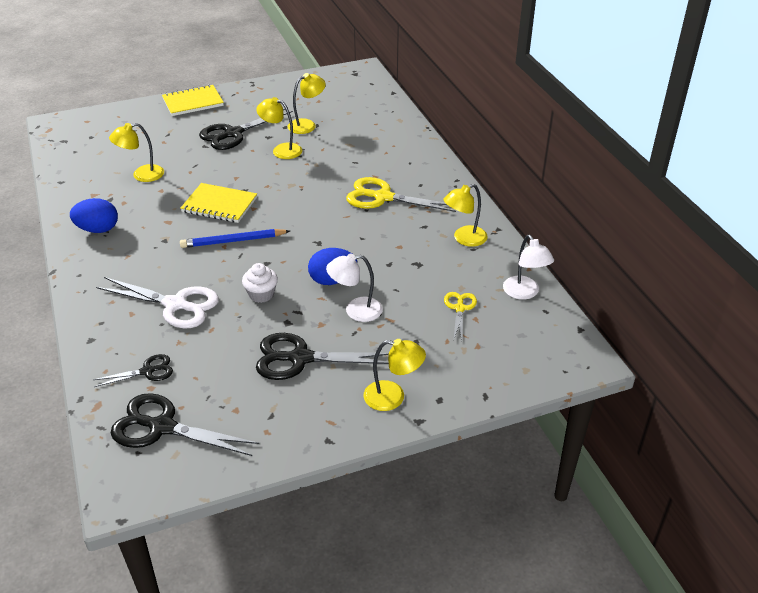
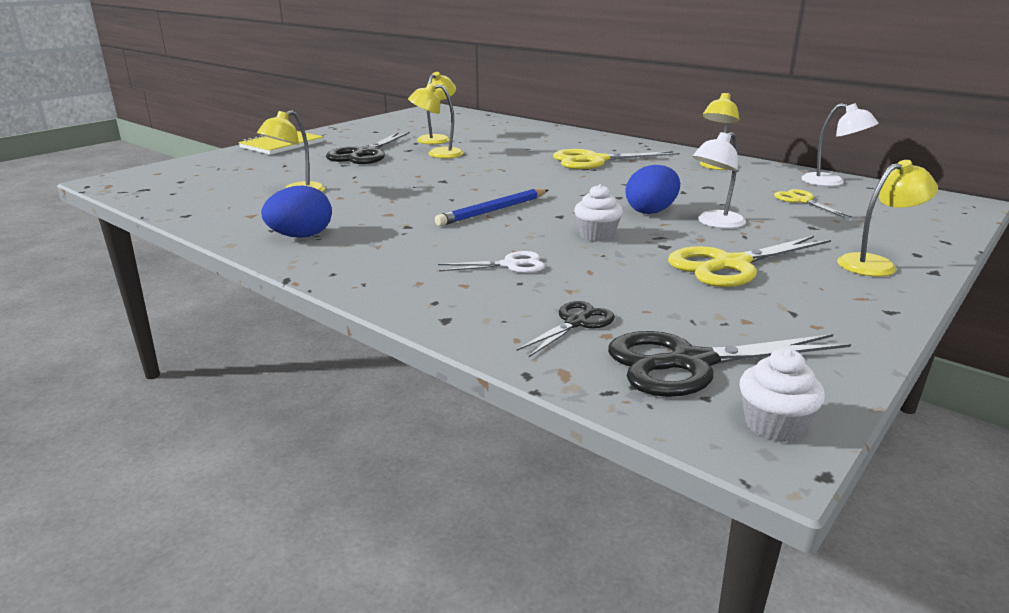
camera: 30 degrees left, 15 degrees down
white scissors [96,277,219,328] -> white scissors [438,251,545,273], size x0.55
yellow notebook [180,183,257,223] -> none
black scissors [256,333,389,380] -> yellow scissors [668,236,831,287]
none -> white cupcake [740,348,825,442]

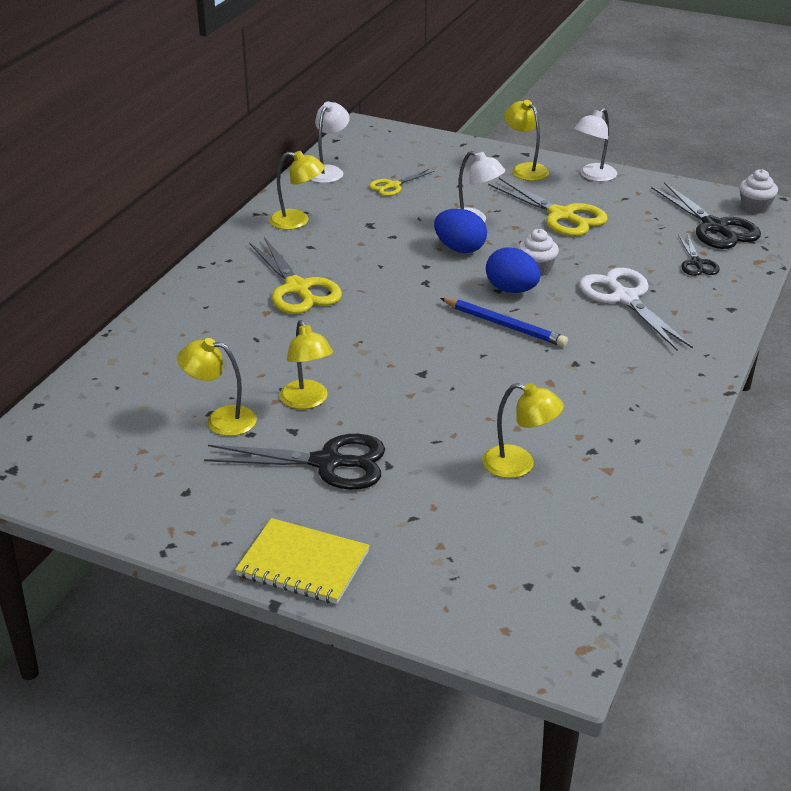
camera: 105 degrees left, 10 degrees up
blue egg [261,186,332,238] -> blue egg moved to [486,247,541,293]
white scissors [438,251,545,273] -> white scissors [579,268,693,351], size x1.80
black scissors [517,301,615,357] -> black scissors turned 120 degrees counterclockwise [678,233,720,276]
none -> white lamp [574,108,617,182]

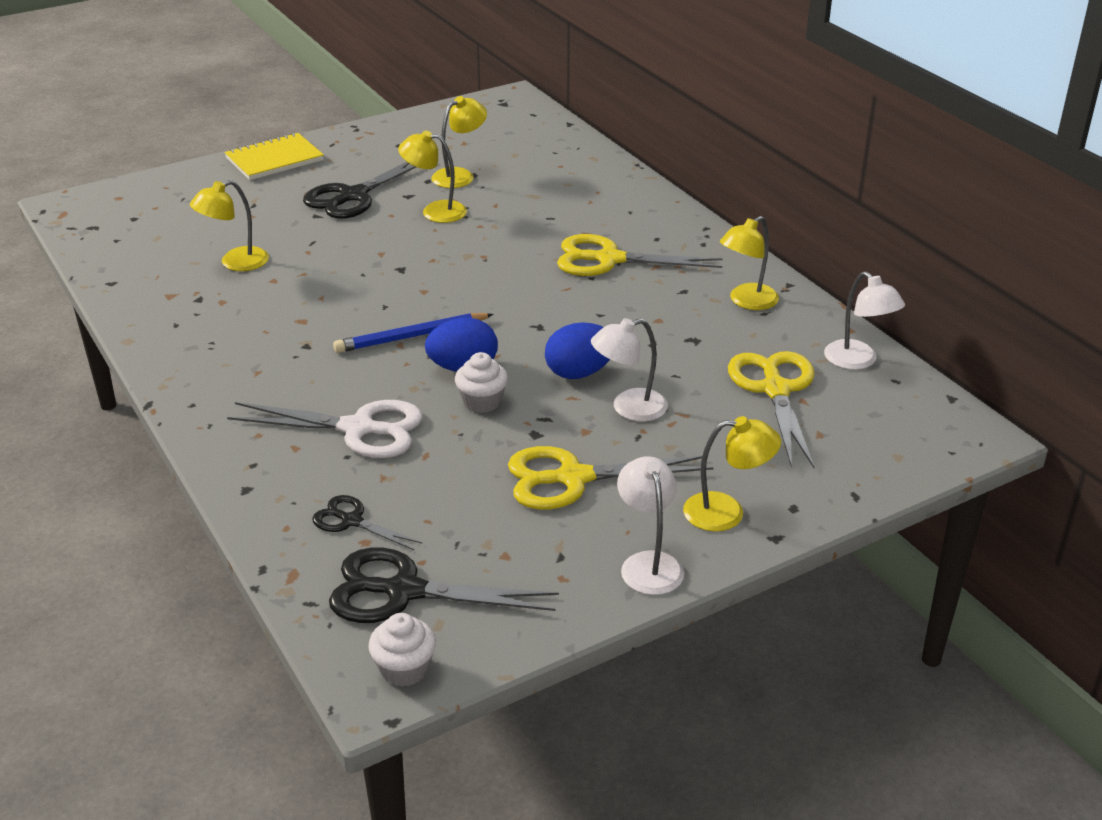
camera: 125 degrees right, 0 degrees up
yellow scissors [369,169,434,196] -> yellow scissors [728,351,814,468], size x1.80

